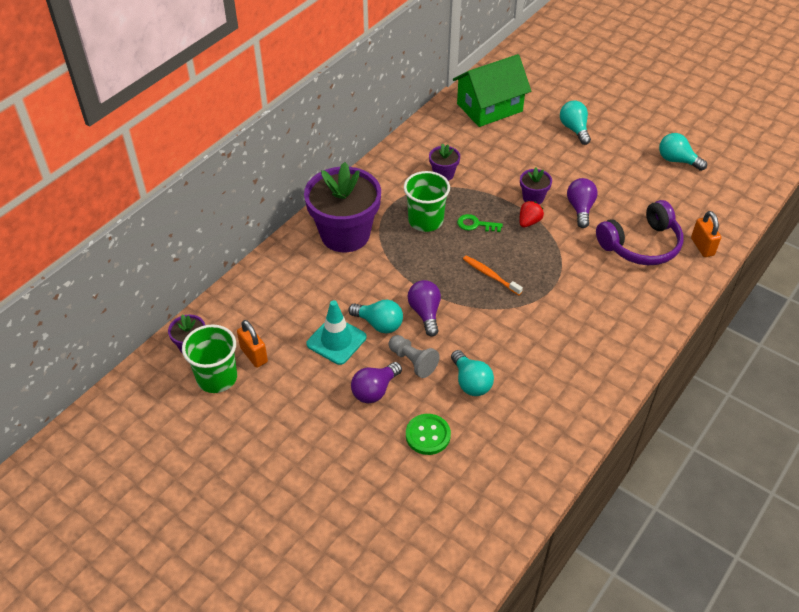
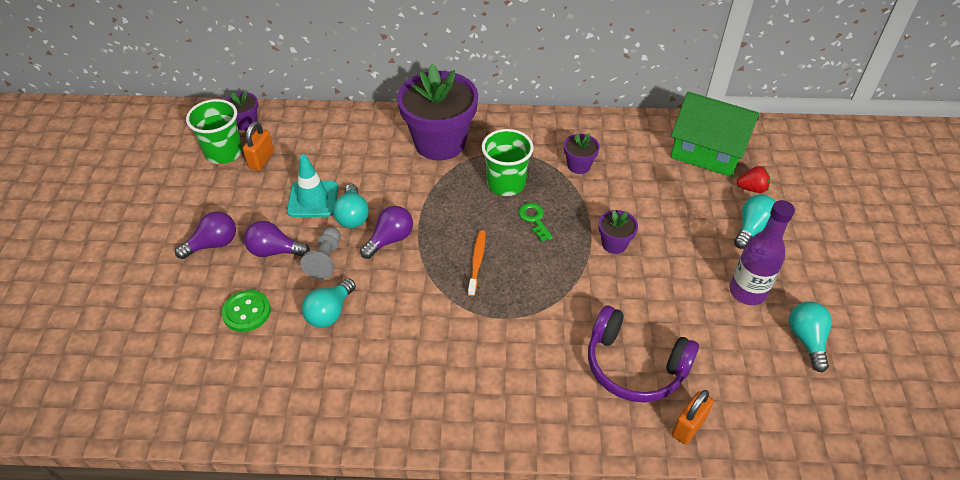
camera: 55 degrees right, 0 degrees up
red strawberry [520,201,544,227] -> red strawberry moved to [737,166,770,193]
purple light bulb [567,178,598,228] -> purple light bulb moved to [175,211,236,259]
none -> purple bottle [730,200,795,305]

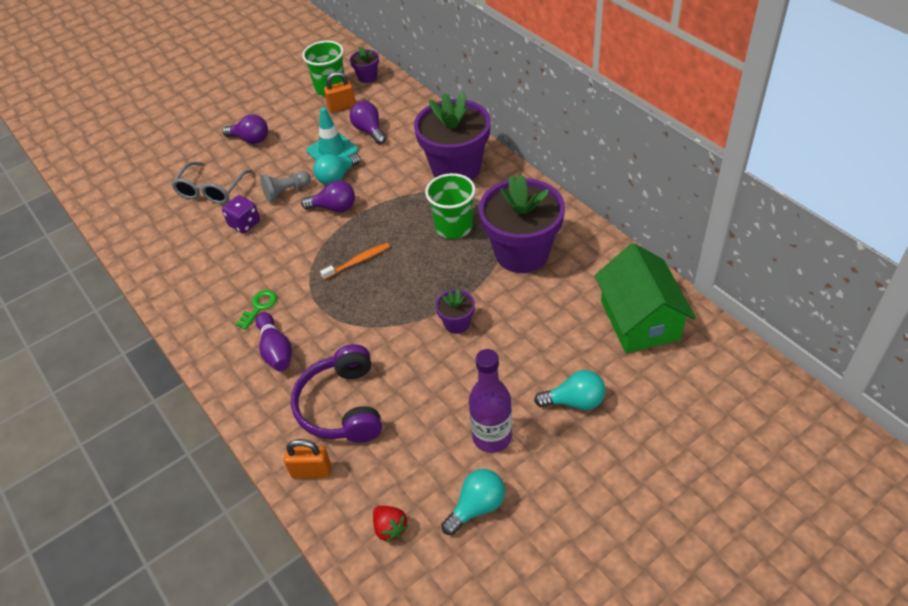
camera: 55 degrees right, 0 degrees up
green button [221,290,271,332] -> grey glasses [171,162,253,204]
purple light bulb [244,221,310,257] -> purple light bulb moved to [350,101,386,144]
turquoise light bulb [302,278,356,328] -> purple dice [222,195,260,233]
green key [519,203,553,242] -> green key moved to [236,290,277,329]
purple flower pot [564,133,600,174] -> purple flower pot [479,174,565,273], size x2.25
red strawberry [737,166,770,193] -> red strawberry moved to [373,506,408,542]
none -> purple bowling pin [256,312,292,372]

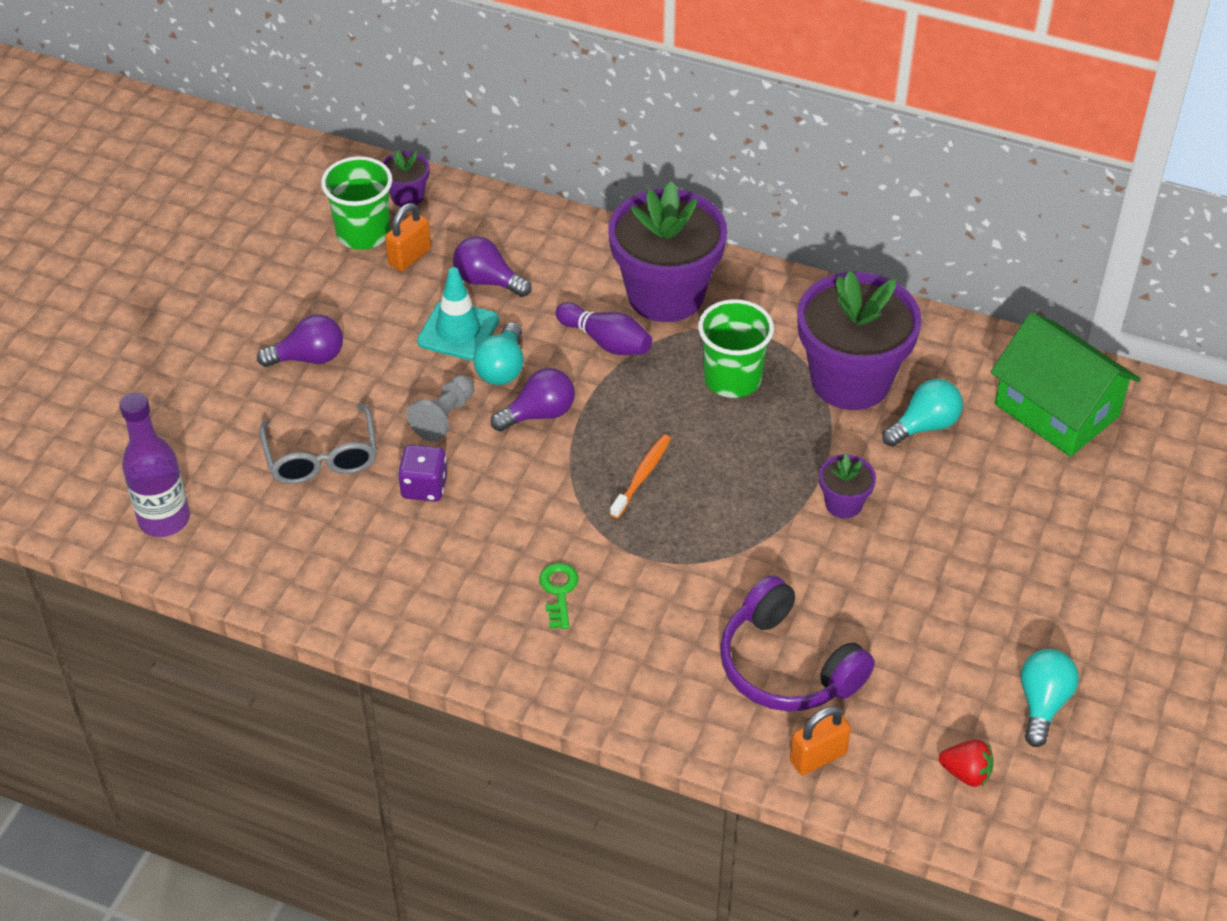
camera: 35 degrees left, 0 degrees up
purple bowling pin [256,312,292,372] -> purple bowling pin moved to [555,302,652,355]
purple bottle [469,349,512,453] -> purple bottle moved to [119,392,190,537]
turquoise light bulb [534,370,606,410] -> turquoise light bulb moved to [882,379,963,447]

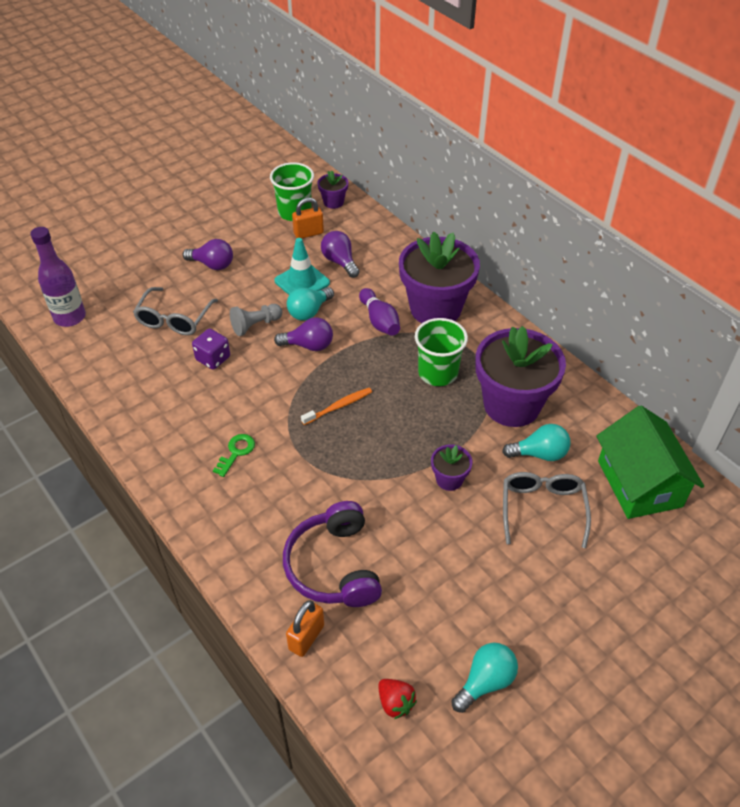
camera: 30 degrees right, 0 degrees up
orange padlock [790,706,851,775] -> orange padlock turned 60 degrees counterclockwise [286,600,324,657]
none -> grey glasses [503,472,591,548]

